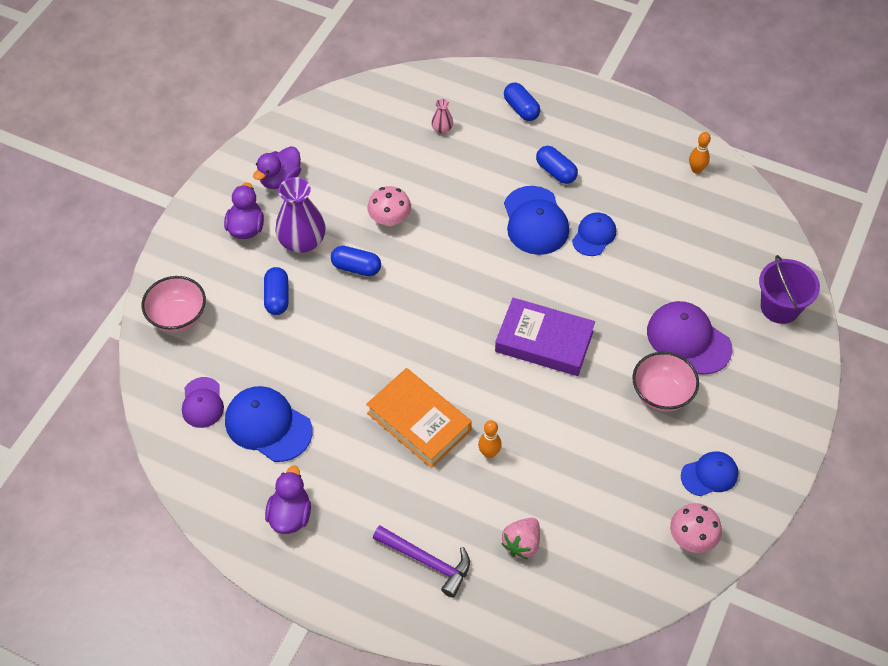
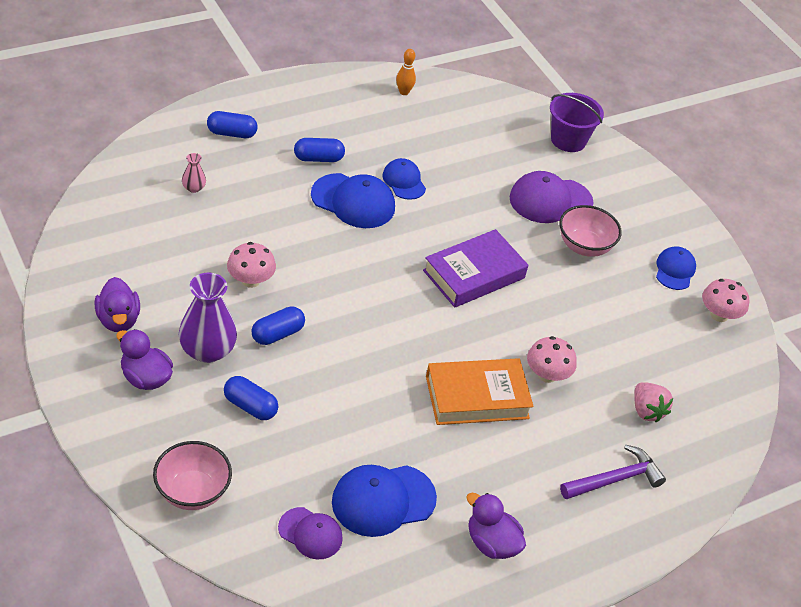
camera: 60 degrees left, 10 degrees down
orange bowling pin [478,420,502,458] -> pink mushroom [527,336,577,383]

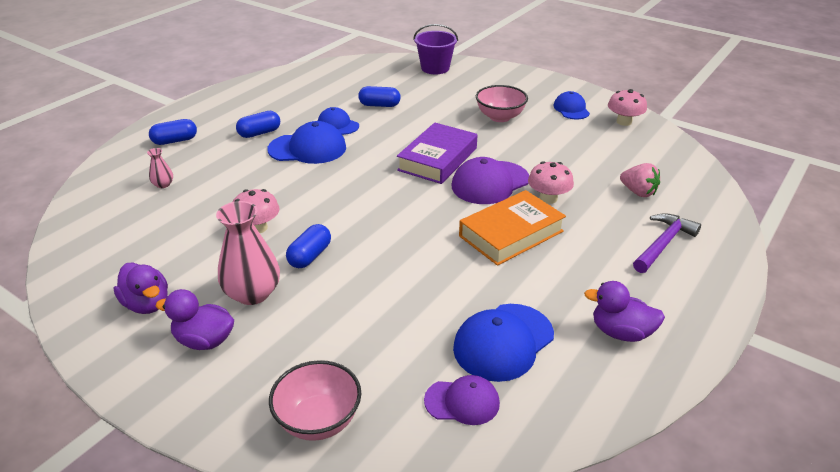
camera: 20 degrees left, 10 degrees down
purple vase [179,273,237,363] -> pink vase [216,201,280,305]
blue capsule [224,376,278,420] -> blue capsule moved to [358,86,401,107]
orange bowling pin [396,49,416,95] -> none
purple cap [510,171,594,223] -> purple cap moved to [451,157,529,204]

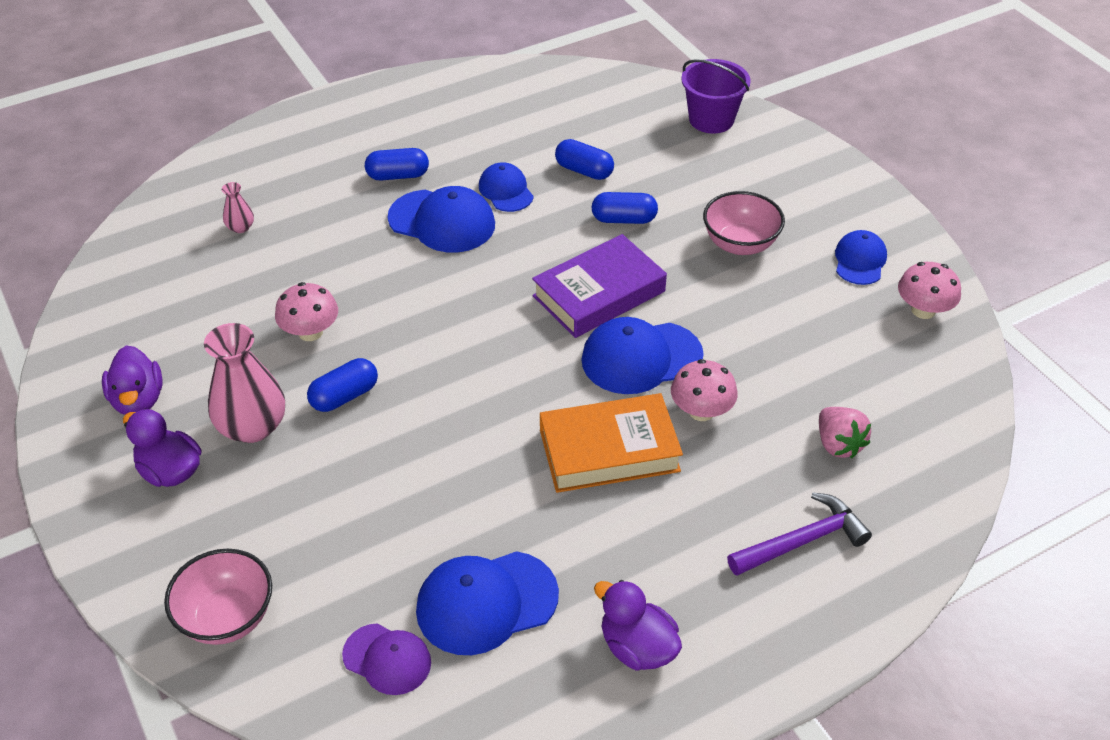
camera: 25 degrees right, 10 degrees up
blue capsule [149,119,197,145] -> blue capsule moved to [591,192,658,224]
purple cap [451,157,529,204] -> blue cap [581,317,704,394]

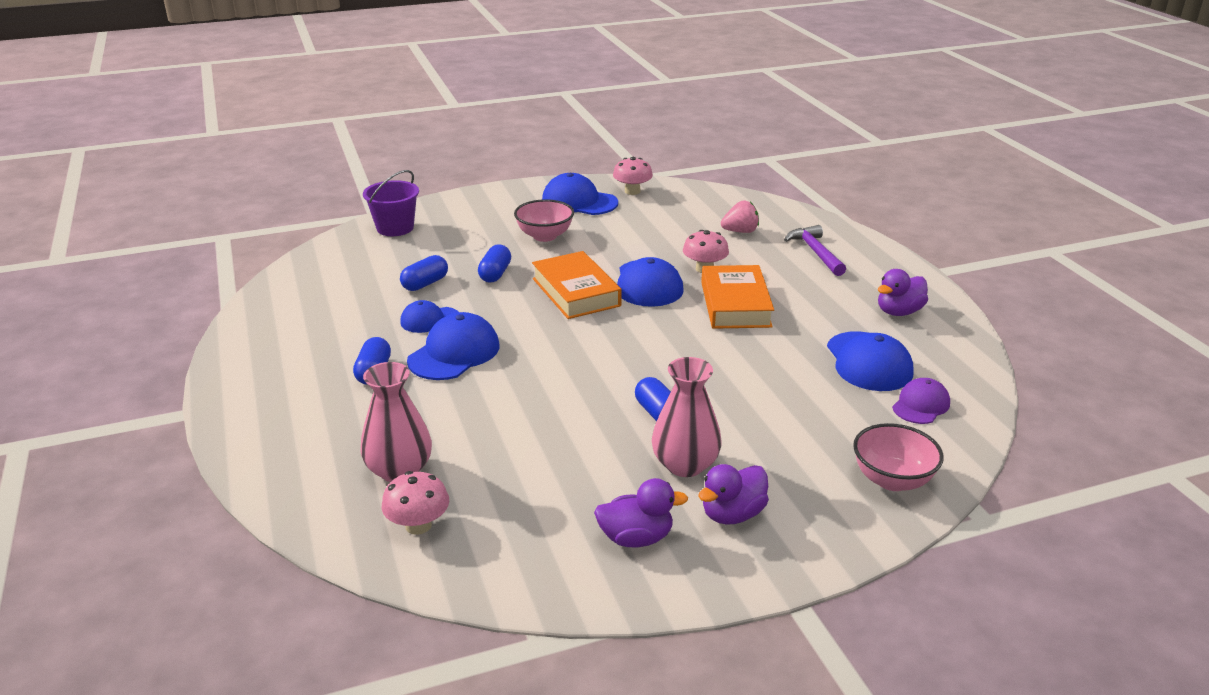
camera: 80 degrees left, 15 degrees down
pink vase [222,182,254,233] -> pink vase [361,362,432,482], size x2.13
pink mushroom [275,282,338,341] -> pink mushroom moved to [382,471,449,535]
purple book [532,234,667,338] -> orange book [532,251,622,319]
blue cap [835,230,887,285] -> blue cap [542,173,618,215], size x1.62

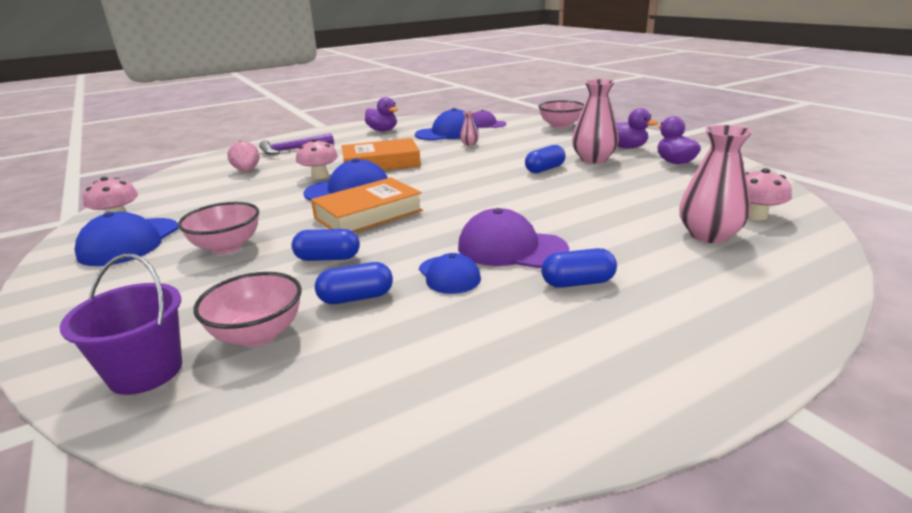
camera: 100 degrees left, 5 degrees down
blue capsule [400,255,448,291] -> blue capsule turned 45 degrees counterclockwise [315,262,393,304]
blue cap [407,312,499,380] -> purple cap [458,208,569,268]
none -> pink bowl [193,272,302,347]
none -> pink vase [460,111,479,146]

